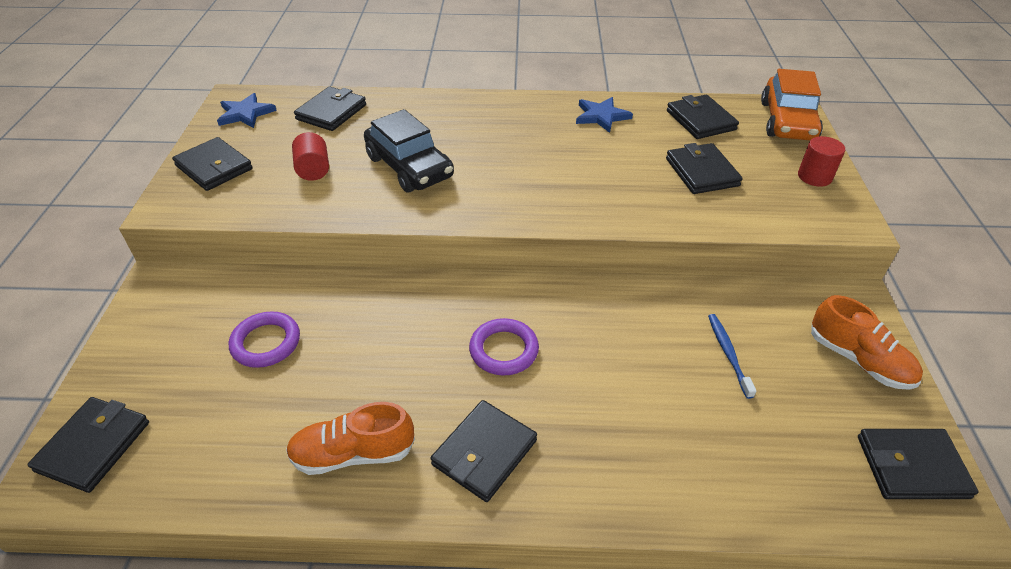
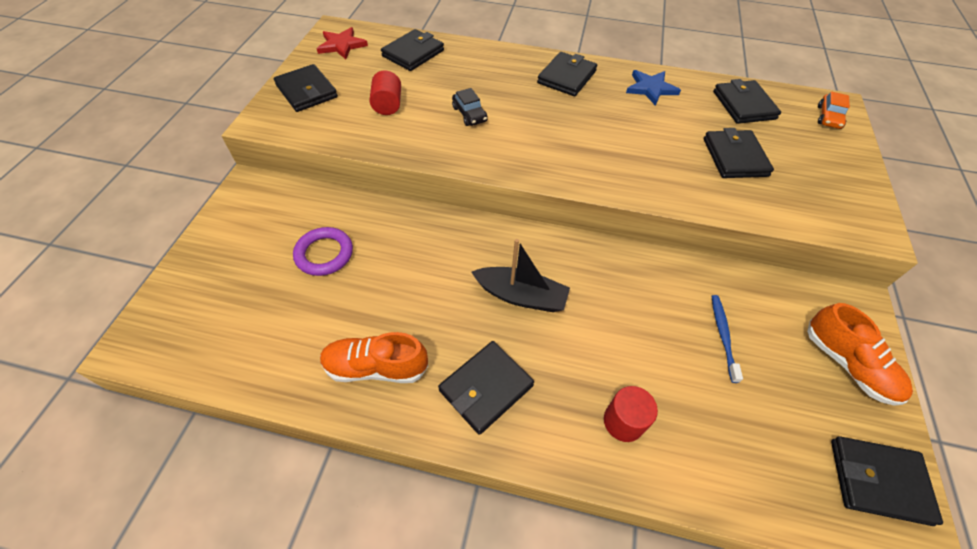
camera: 10 degrees right, 10 degrees up
black wallet [27,397,149,493] -> black wallet moved to [537,52,597,96]
blue star [217,93,277,128] -> red star [317,27,368,59]
black car [364,109,454,192] -> black car [452,88,488,126], size x0.50
purple ring [469,318,539,375] -> black boat [471,239,570,312]
orange car [761,69,823,140] -> orange car [818,91,850,129], size x0.50
red cylinder [798,136,845,187] -> red cylinder moved to [604,386,658,442]

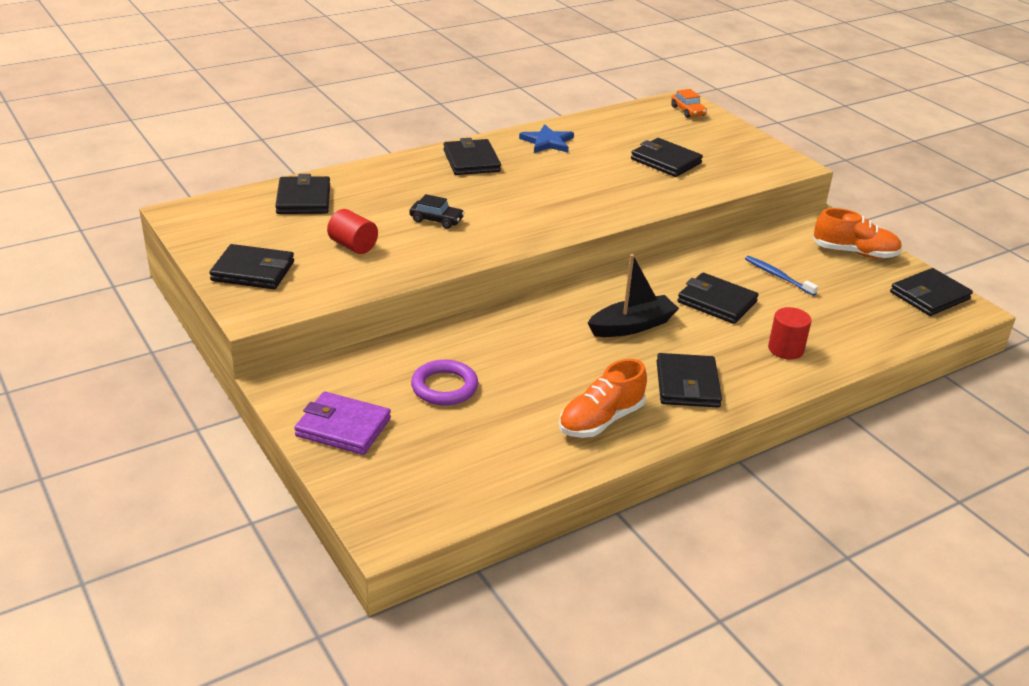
camera: 45 degrees left, 20 degrees down
red star [317,27,368,59] -> none
black wallet [713,79,781,124] -> black wallet moved to [677,273,758,324]
none -> purple wallet [294,392,391,455]

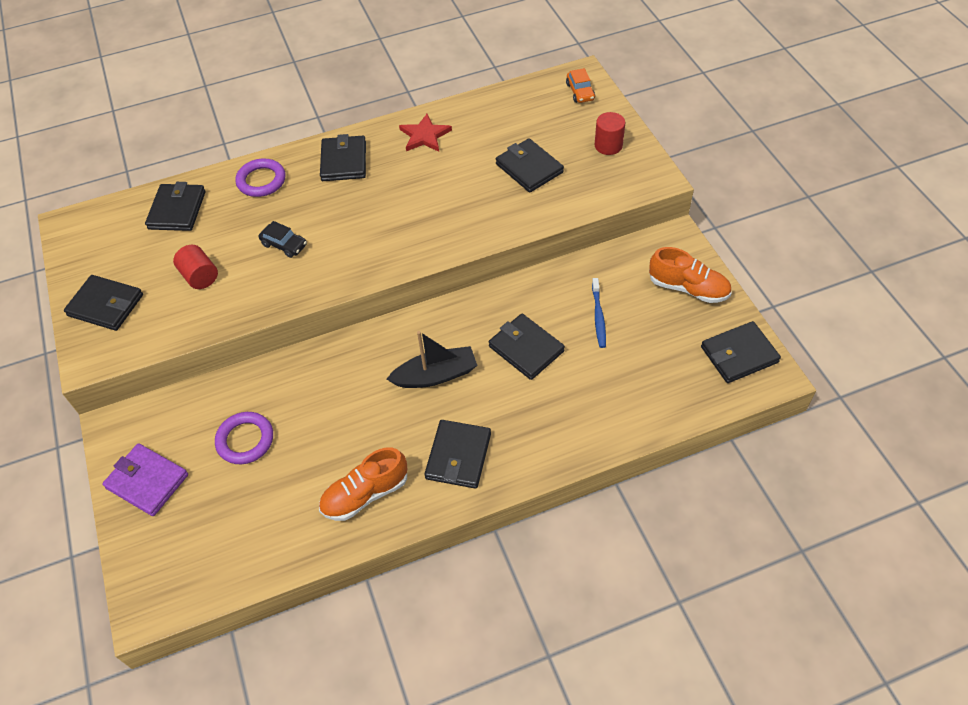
camera: 15 degrees right, 20 degrees up
blue star [519,124,574,153] -> red star [399,114,452,152]
blue toothbrush [745,256,818,296] -> blue toothbrush turned 150 degrees counterclockwise [592,278,606,348]
red cylinder [768,307,811,360] -> red cylinder moved to [595,112,625,155]
none -> purple ring [235,158,286,197]

